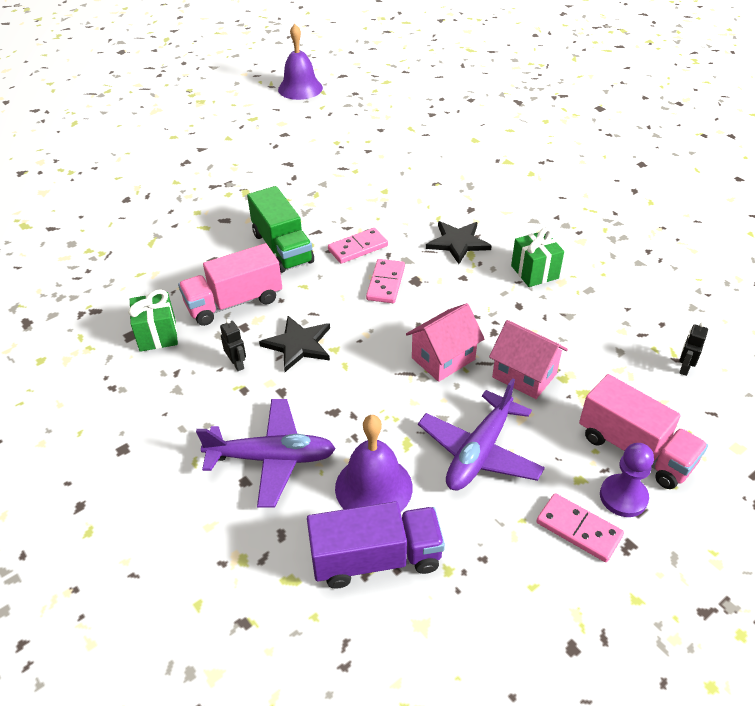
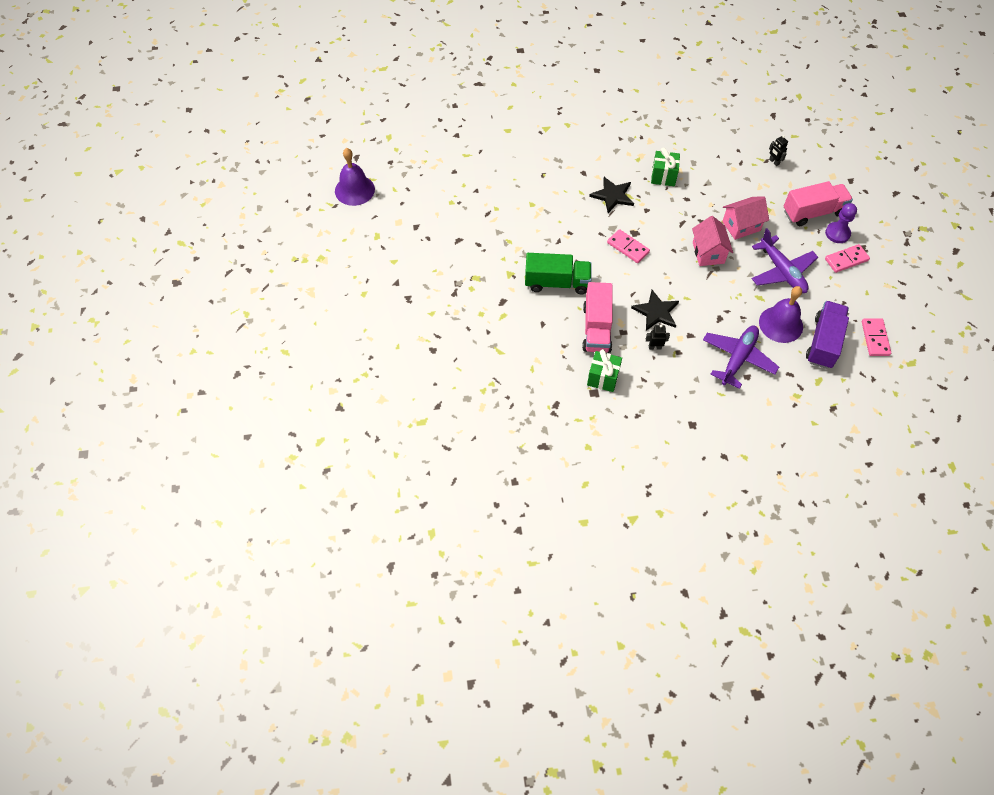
camera: 60 degrees left, 15 degrees up
pink domino [328,228,388,264] -> pink domino moved to [862,319,891,356]

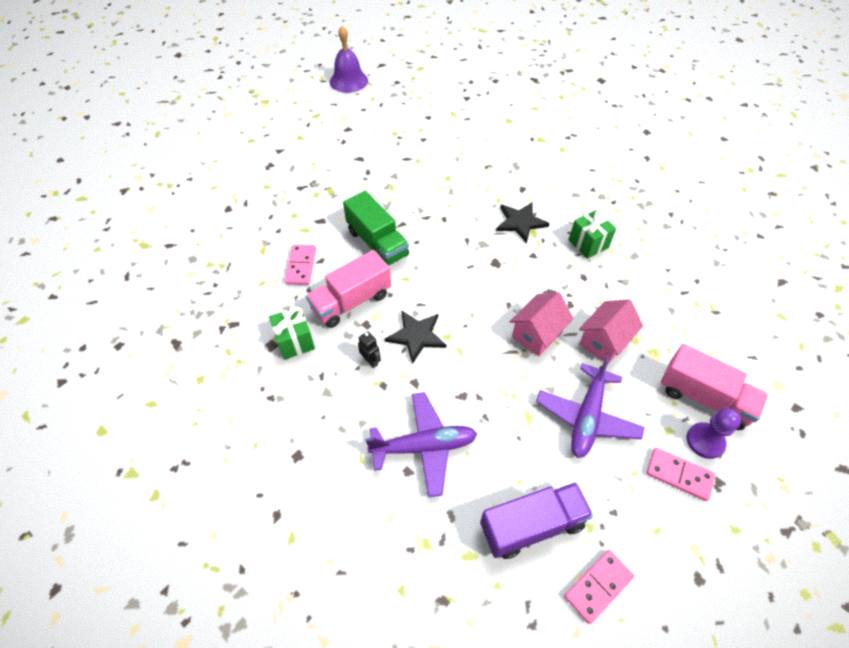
camera: 50 degrees right, 5 degrees down
pink domino [607,229,650,263] -> pink domino moved to [285,245,316,285]
pink house [722,197,769,240] -> pink house turned 75 degrees counterclockwise [579,299,643,364]
purple bell [759,286,803,343] -> none
black robot [769,135,788,166] -> none

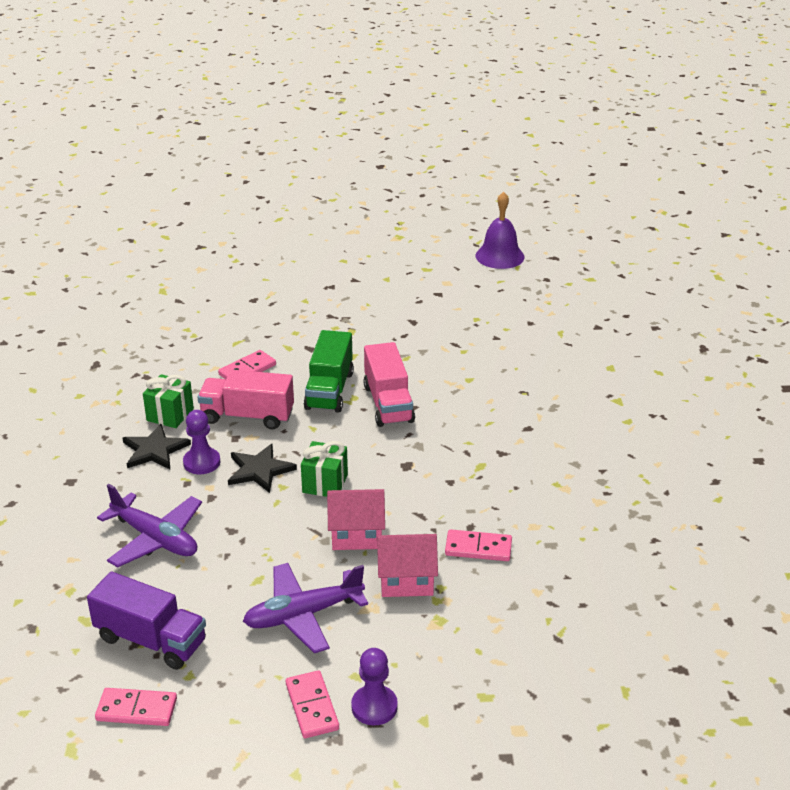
camera: 45 degrees right, 20 degrees down
black robot [358,331,381,368] -> purple pawn [183,410,220,474]
black star [496,202,550,243] -> black star moved to [122,424,191,469]
green gift [569,209,616,259] -> green gift moved to [301,441,348,497]
pink truck [661,344,768,430] -> pink truck moved to [364,342,415,427]
none -> pink domino [445,529,512,561]

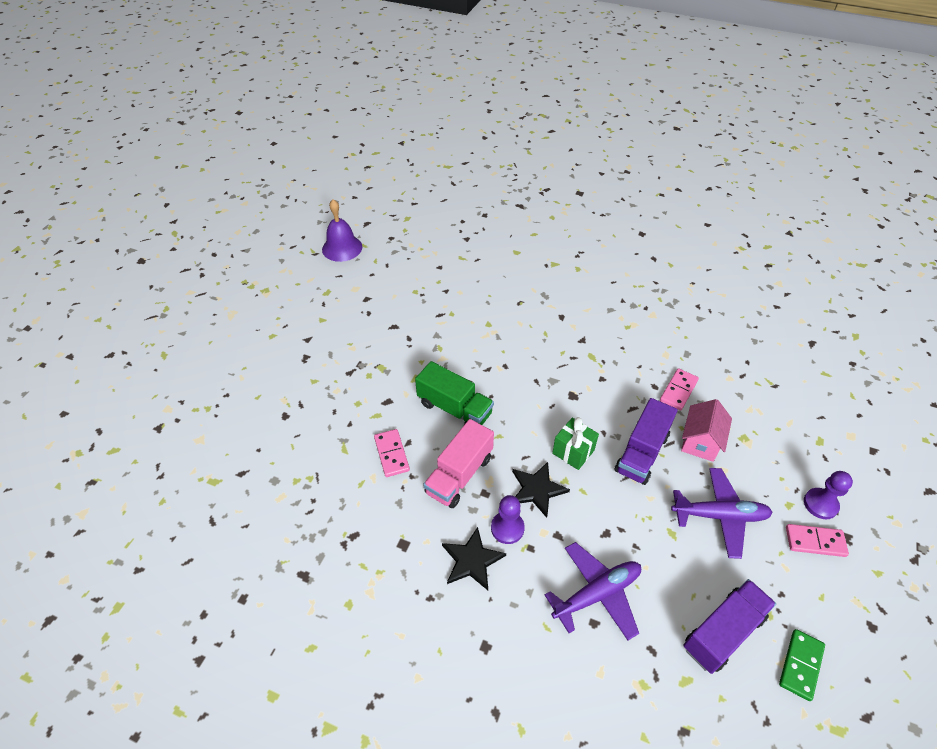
camera: 65 degrees left, 15 degrees up
pink domino [95,688,177,726] -> green domino [779,629,825,701]
green gift [143,374,194,428] -> none
purple plane [243,563,368,653] -> purple plane turned 90 degrees counterclockwise [671,468,773,559]
pink house [327,489,385,550] -> purple truck [614,398,678,485]
pink truck [364,342,415,427] -> none

